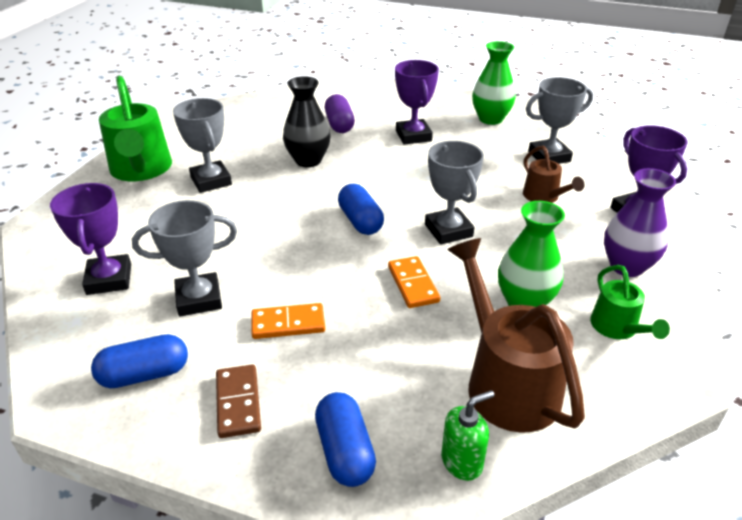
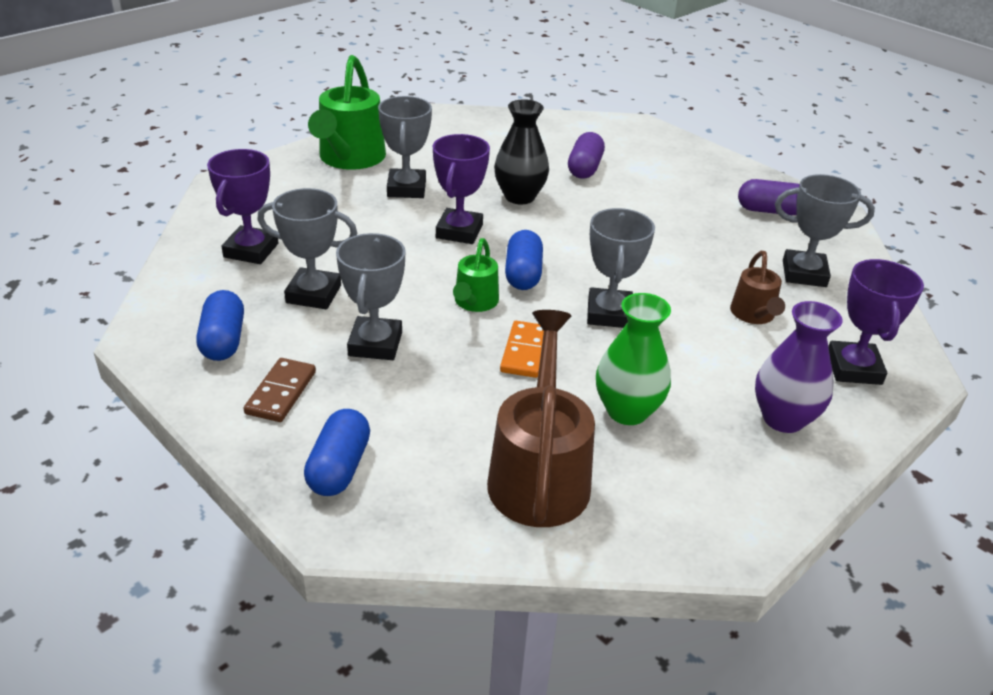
camera: 25 degrees right, 0 degrees up
blue capsule [91,334,188,388] -> blue capsule turned 75 degrees clockwise [197,290,244,361]
orange domino [251,303,325,339] -> grey trophy [336,233,406,360]
purple trophy [395,60,439,145] -> purple trophy moved to [433,134,490,244]
green soap dispenser [441,390,494,481] -> none
green vase [472,41,516,125] -> purple capsule [738,179,800,215]
green watering can [590,265,670,339] -> green watering can moved to [453,238,499,312]

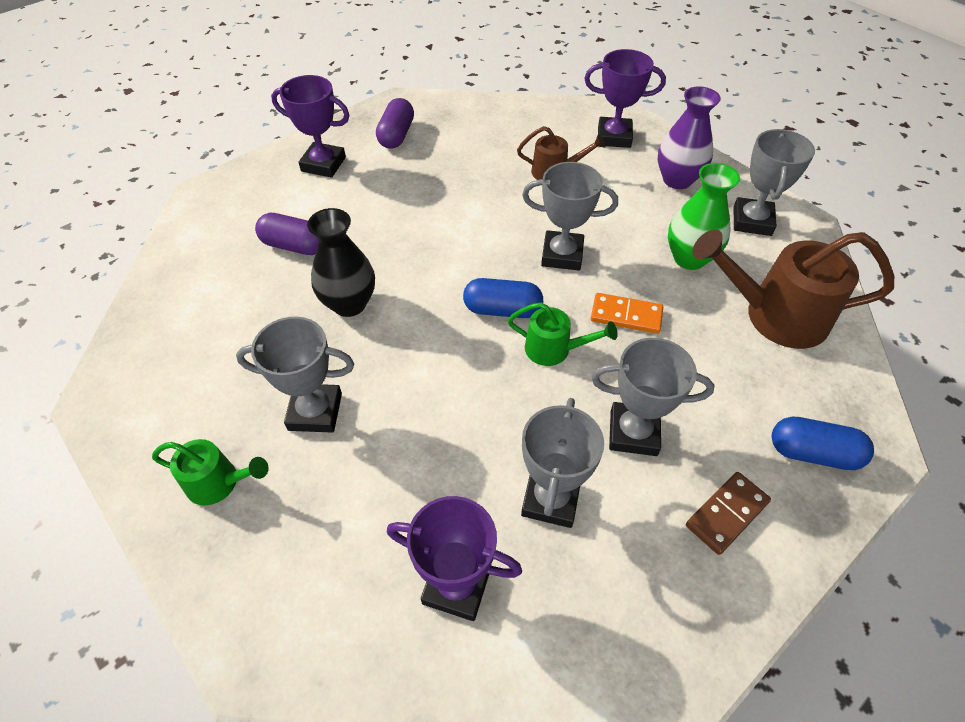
camera: 85 degrees left, 15 degrees up
blue capsule [197,290,244,361] -> none
brown domino [244,358,316,422] -> brown domino turned 60 degrees counterclockwise [686,472,771,555]
green watering can [308,55,386,170] -> green watering can [152,439,269,505], size x0.54
purple trophy [433,134,490,244] -> purple trophy moved to [271,75,349,178]
grey trophy [775,174,875,287] -> grey trophy moved to [734,129,815,236]

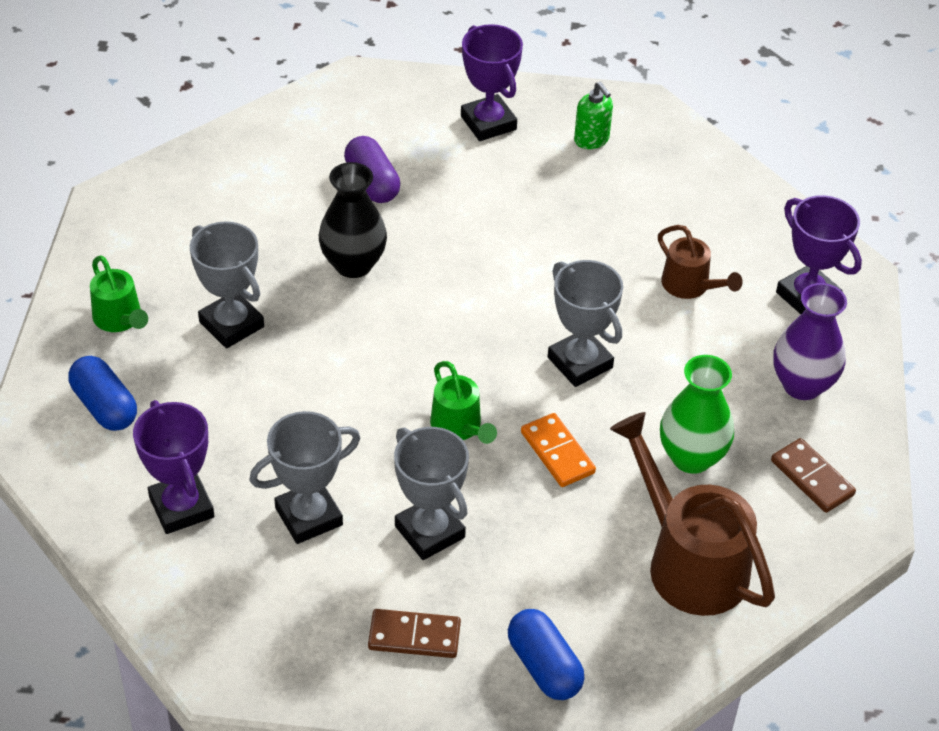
camera: 45 degrees right, 5 degrees down
purple capsule [376,98,414,149] -> green soap dispenser [574,82,613,149]
blue capsule [463,278,543,318] -> blue capsule moved to [68,356,137,431]
grey trophy [734,129,815,236] -> brown domino [771,438,856,513]

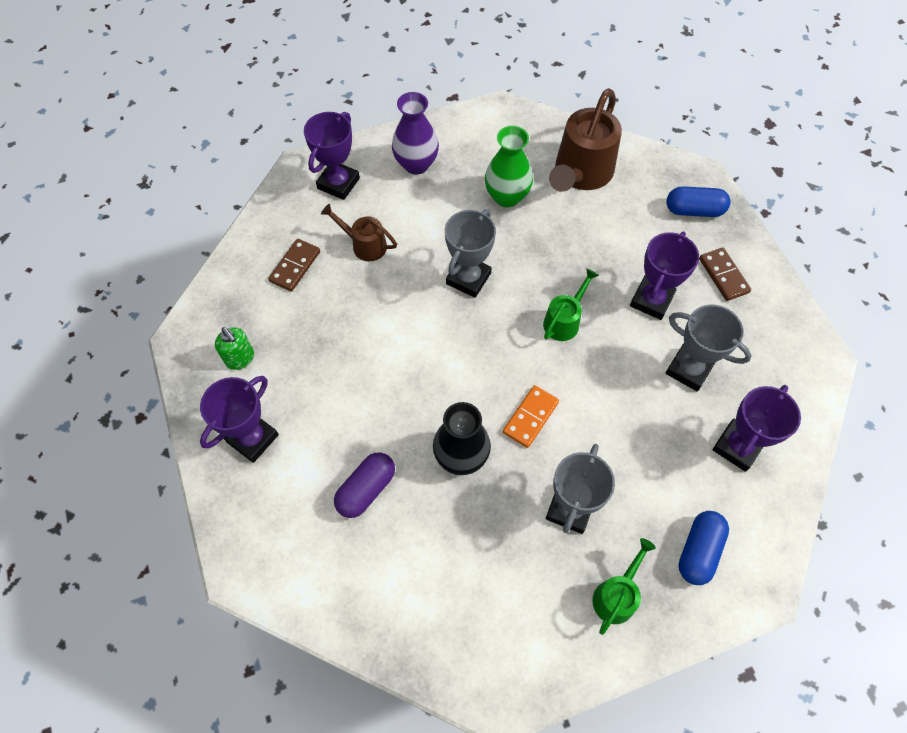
camera: 115 degrees left, 15 degrees up
grey trophy [394,427,469,560] -> purple trophy [630,231,699,320]
blue capsule [508,609,585,700] -> blue capsule turned 60 degrees clockwise [666,186,731,217]
orange domino [521,413,596,487] -> orange domino moved to [503,385,559,448]
green soap dispenser [574,82,613,149] -> green soap dispenser turned 105 degrees clockwise [215,327,254,370]
brown watering can [658,225,743,299] -> brown watering can turned 90 degrees counterclockwise [321,204,397,261]
brown domino [771,438,856,513] -> brown domino moved to [268,239,320,292]

